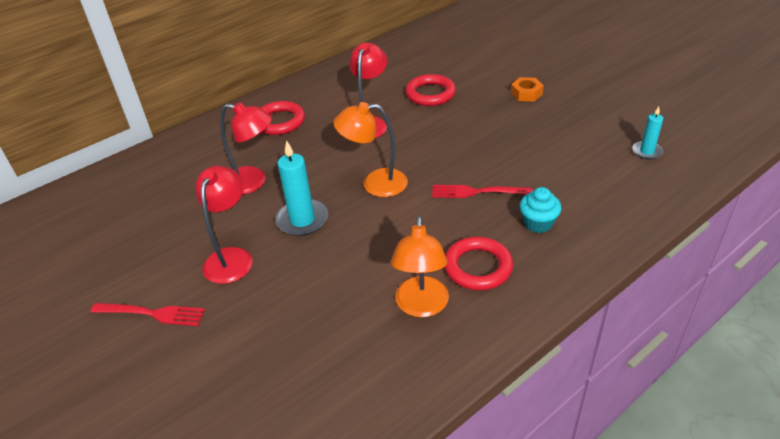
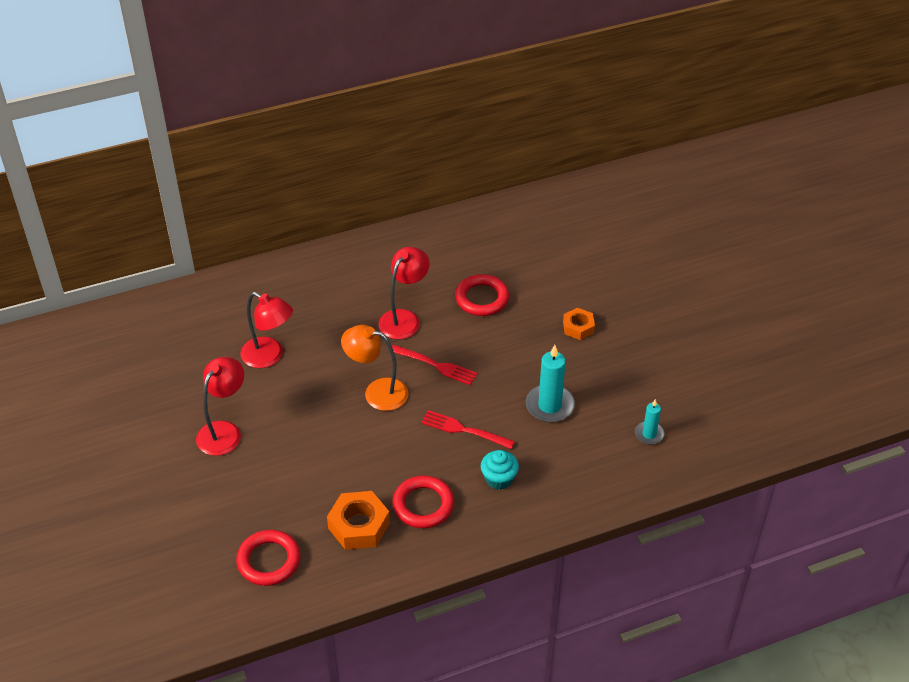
camera: 15 degrees right, 5 degrees up
red fork [90,303,205,326] -> red fork moved to [392,345,477,385]
red ring [261,101,305,135] -> red ring moved to [236,530,301,586]
turquoise candle [275,140,328,236] -> turquoise candle moved to [526,345,575,422]
orange lamp [391,216,449,317] -> orange nut [327,491,390,550]

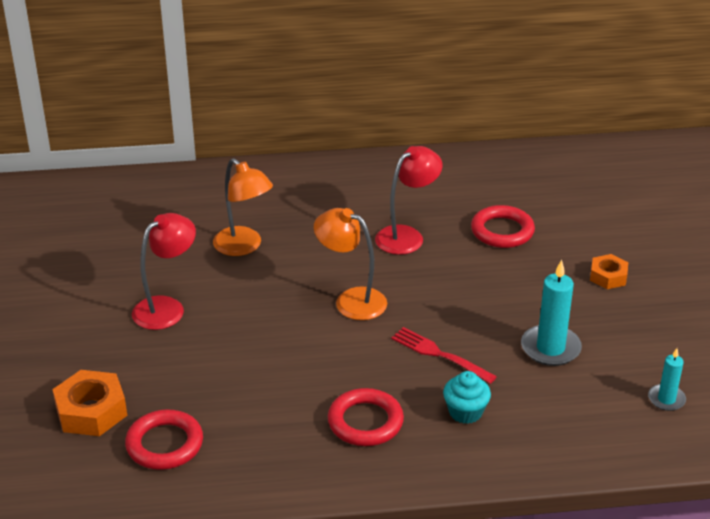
camera: 15 degrees right, 10 degrees down
red lamp [241,292,293,368] -> orange lamp [213,158,273,256]
orange nut [327,491,390,550] -> orange nut moved to [52,370,127,436]
red fork [392,345,477,385] -> none

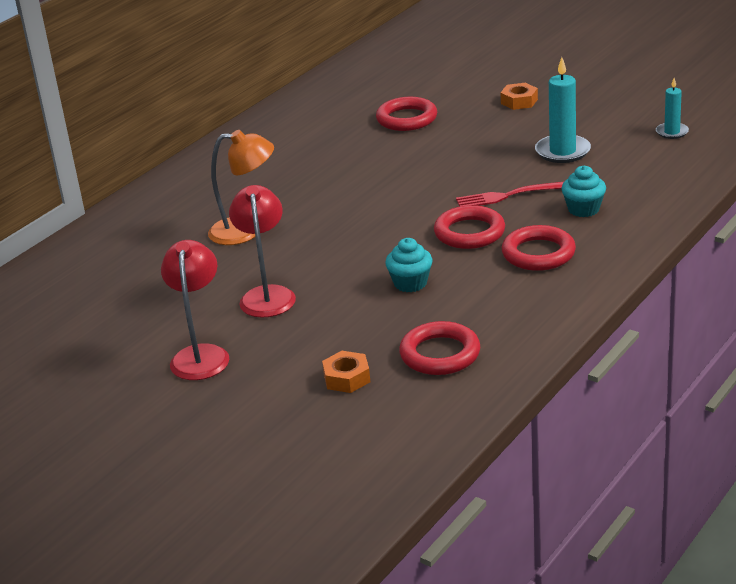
camera: 45 degrees left, 5 degrees down
orange nut [52,370,127,436] -> orange nut [322,351,370,393], size x0.62
orange lamp [314,208,387,320] -> none
red lamp [375,146,443,255] -> red lamp moved to [161,240,229,380]
none -> turquoise cupcake [385,238,433,292]
none -> red ring [434,205,505,249]

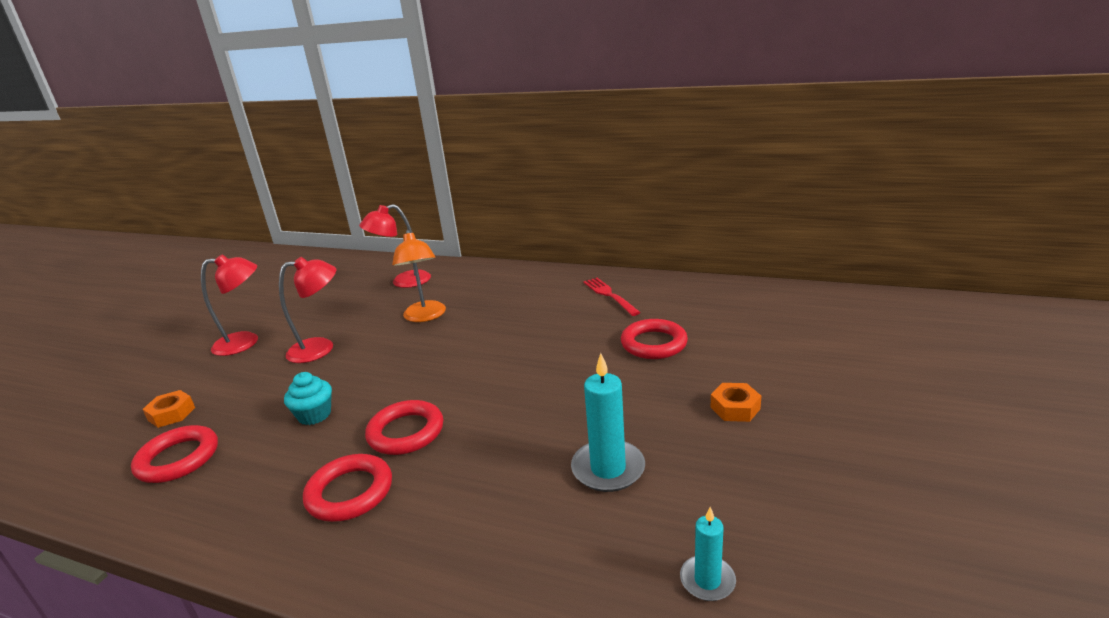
camera: 75 degrees right, 5 degrees down
red fork [456,182,564,206] -> red fork moved to [583,278,641,316]
turquoise cupcake [561,166,606,217] -> none
none -> red lamp [359,204,431,288]

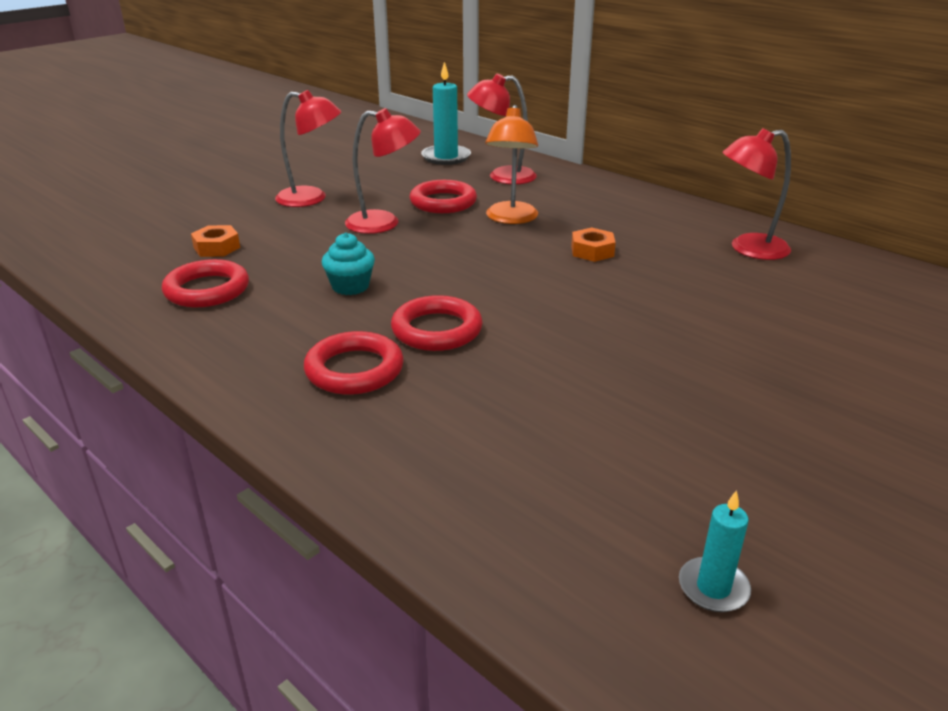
camera: 20 degrees right, 5 degrees up
turquoise candle [571,353,645,492] -> turquoise candle moved to [421,62,471,165]
red fork [583,278,641,316] -> red lamp [722,128,791,260]
red ring [621,319,688,359] -> red ring moved to [410,180,477,213]
orange nut [710,383,761,422] -> orange nut moved to [571,228,616,262]

